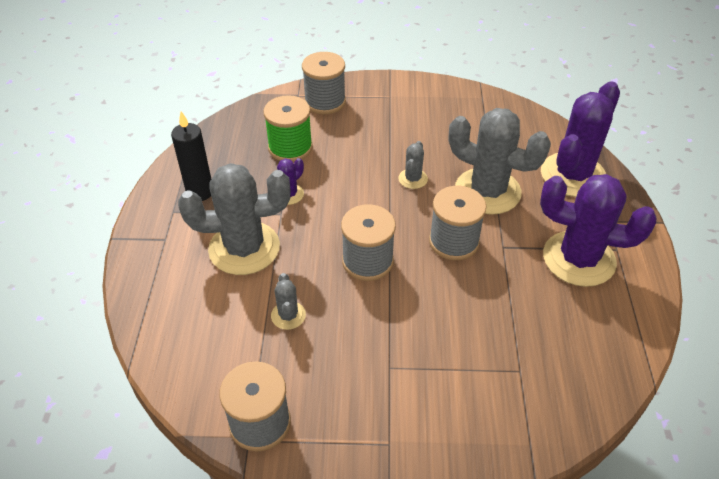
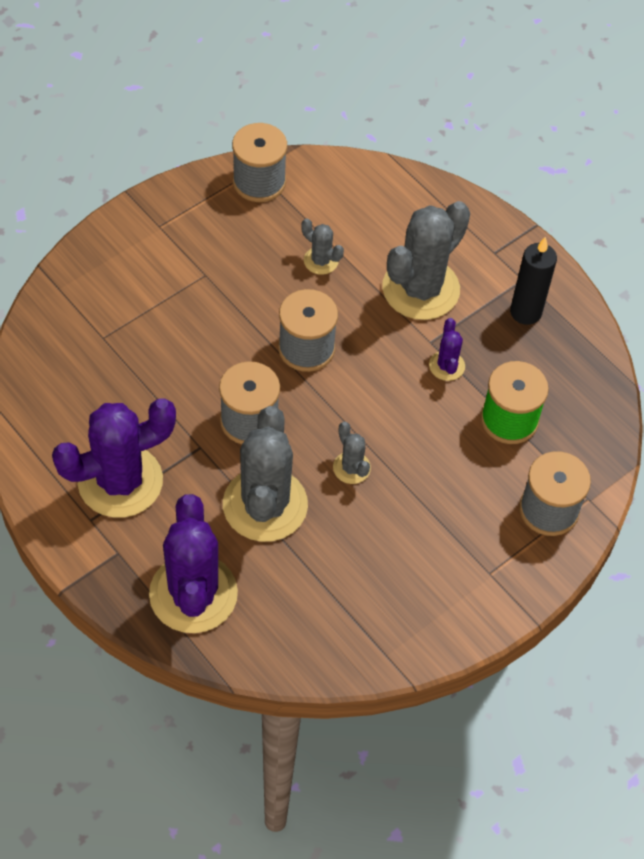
camera: 135 degrees right, 10 degrees up
grey cactus [449,108,551,215] -> grey cactus turned 75 degrees counterclockwise [223,406,308,542]

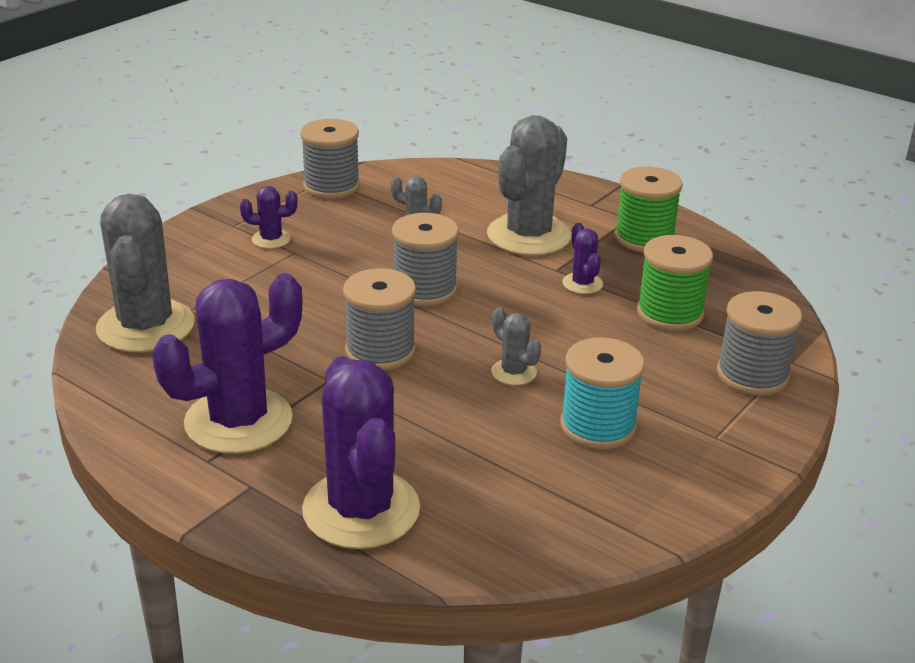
camera: 10 degrees left, 25 degrees down
grey cactus [223,406,308,542] -> grey cactus moved to [96,194,195,352]
black candle [510,237,557,325] -> green spool [614,166,683,252]
none -> purple cactus [240,186,297,249]
none -> turquoise spool [560,337,645,449]

